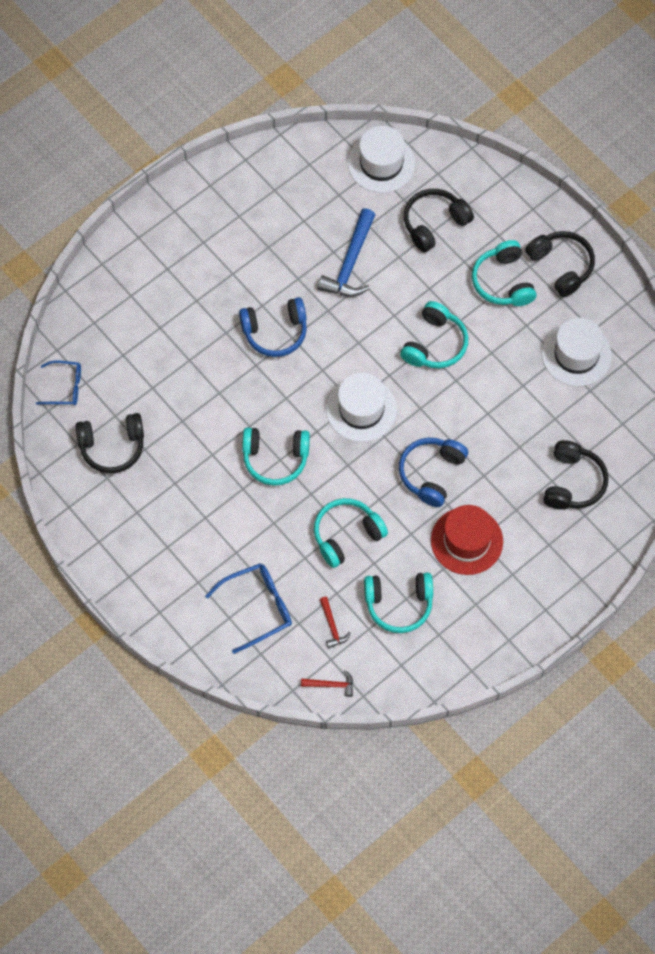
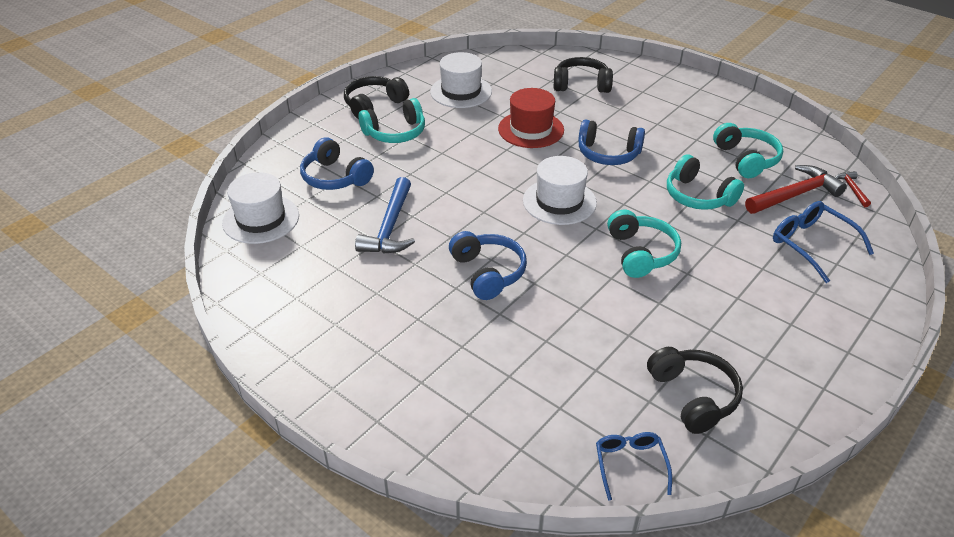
camera: 100 degrees left, 25 degrees down
blue hammer [317,208,375,297] -> blue hammer turned 90 degrees clockwise [355,177,415,254]
red hammer [320,597,350,648] -> red hammer [745,165,847,214], size x2.02
turquoise headphones [400,301,468,368] -> none
black headphones [404,189,474,253] -> blue headphones [300,137,374,190]
red hat [431,505,503,575] -> red hat moved to [498,88,564,148]

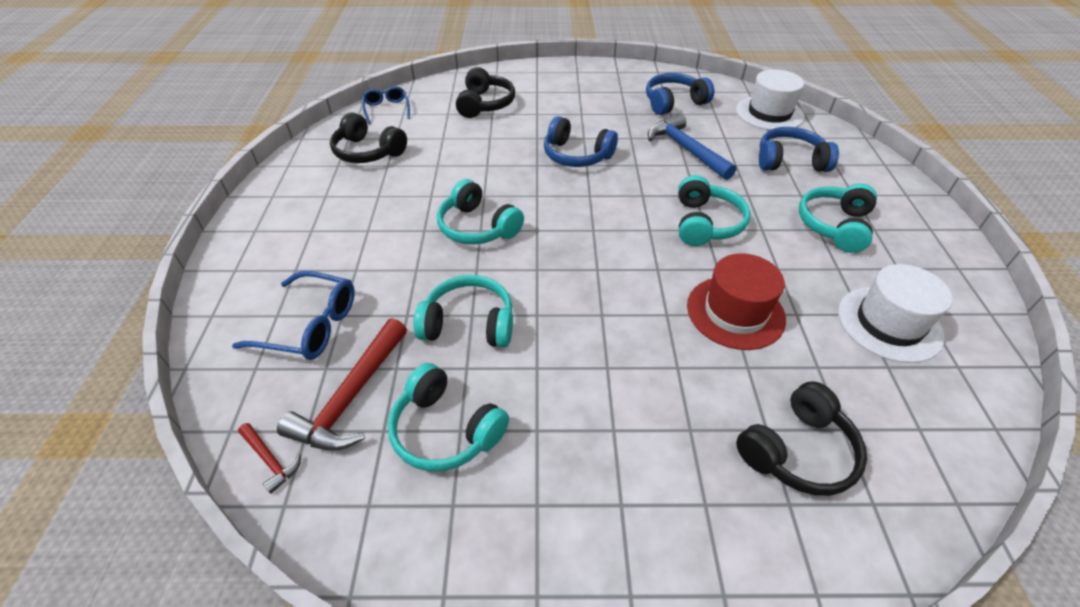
camera: 140 degrees right, 5 degrees up
black headphones [344,76,409,119] -> black headphones moved to [456,67,515,118]
white hat [523,156,597,225] -> none
blue headphones [578,119,645,165] -> blue headphones moved to [646,73,714,115]
blue glasses [596,432,672,501] -> blue glasses turned 150 degrees counterclockwise [362,86,410,124]
none -> turquoise headphones [678,175,751,246]

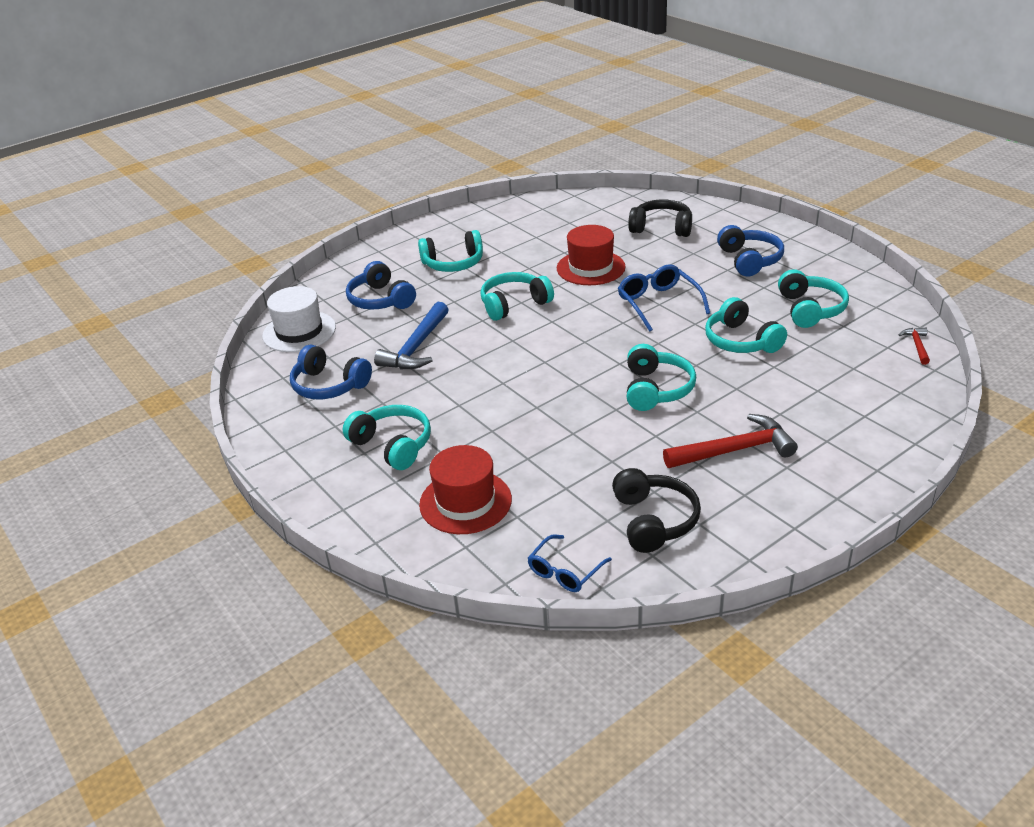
camera: 125 degrees left, 10 degrees down
blue glasses [232,271,355,360] -> blue glasses moved to [618,264,710,332]
red hammer [277,318,407,451] -> red hammer moved to [663,414,798,468]
black headphones [456,67,515,118] -> red hat [419,445,512,534]
blue headphones [544,116,618,167] -> blue headphones moved to [717,225,784,277]
white hat [838,264,953,363] -> none
none -> turquoise headphones [343,405,431,470]

